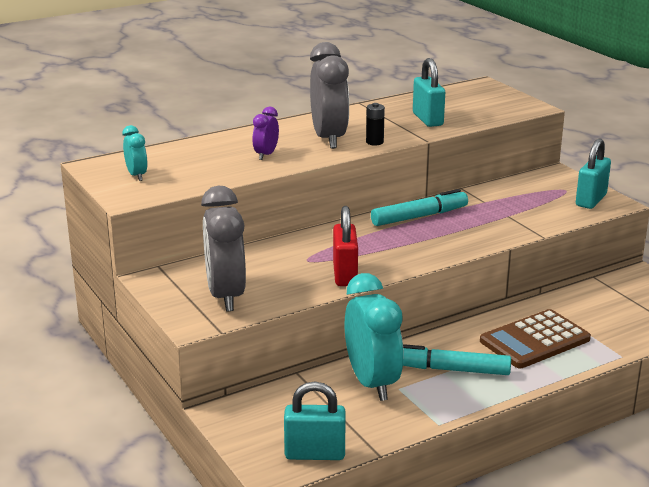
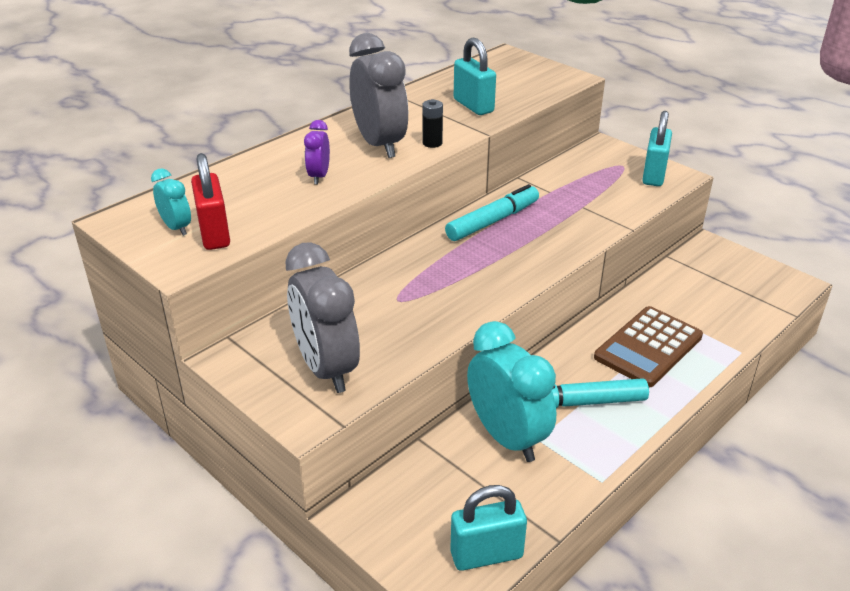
camera: 15 degrees left, 10 degrees up
red padlock [333,206,358,286] -> red padlock moved to [191,153,230,250]

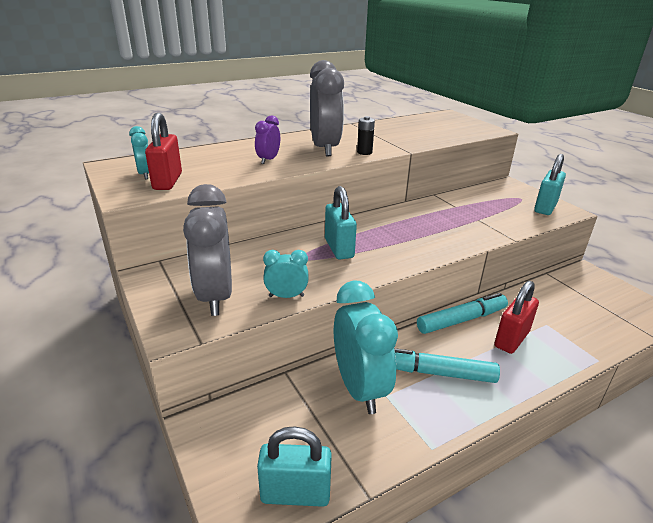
camera: 15 degrees right, 5 degrees down
turquoise marker [445,184,539,241] -> turquoise marker moved to [417,293,508,334]
turquoise padlock [454,38,496,115] -> turquoise padlock moved to [325,186,357,260]
brown calculator [594,306,703,387] -> red padlock [494,281,539,354]
none -> turquoise clock [263,250,308,298]

